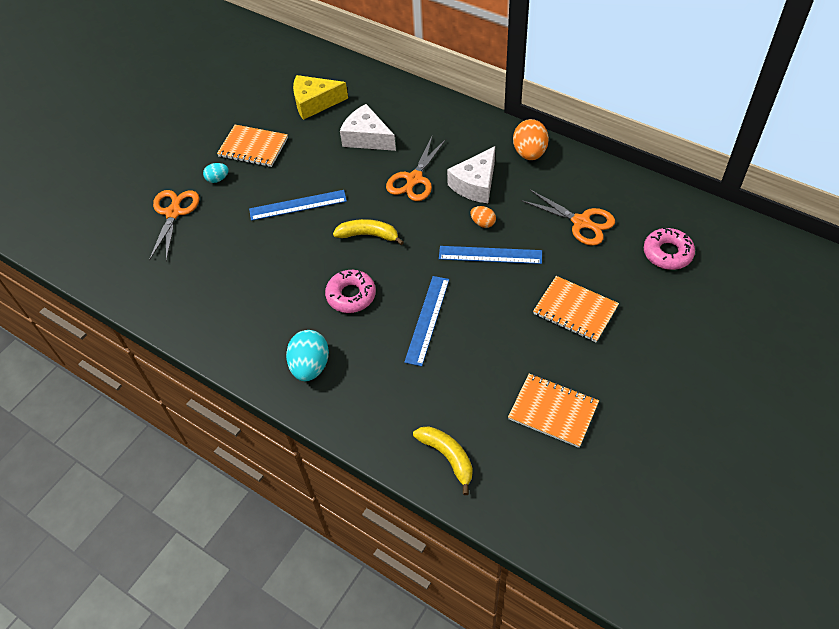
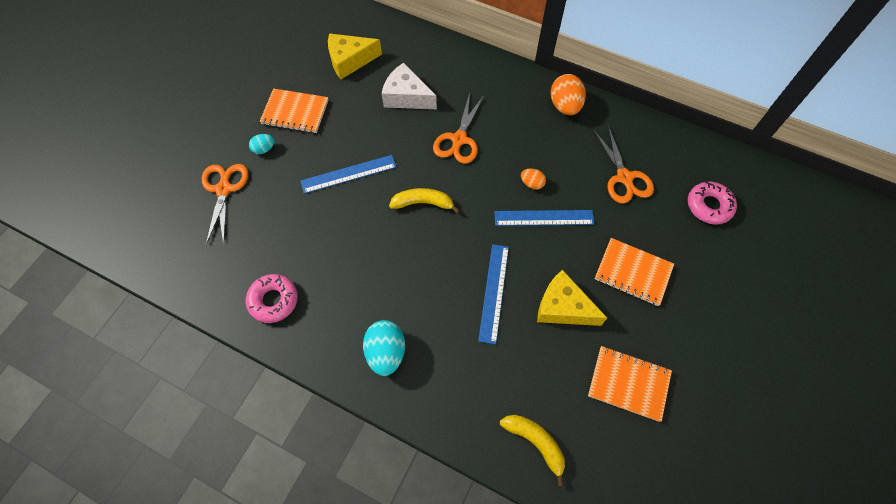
camera: 10 degrees left, 10 degrees up
pink donut [325,270,376,313] -> pink donut moved to [246,274,298,323]
white cheese [447,146,495,203] -> none
orange scissors [521,189,615,246] -> orange scissors turned 45 degrees clockwise [594,126,654,204]
none -> yellow cheese [537,270,607,326]

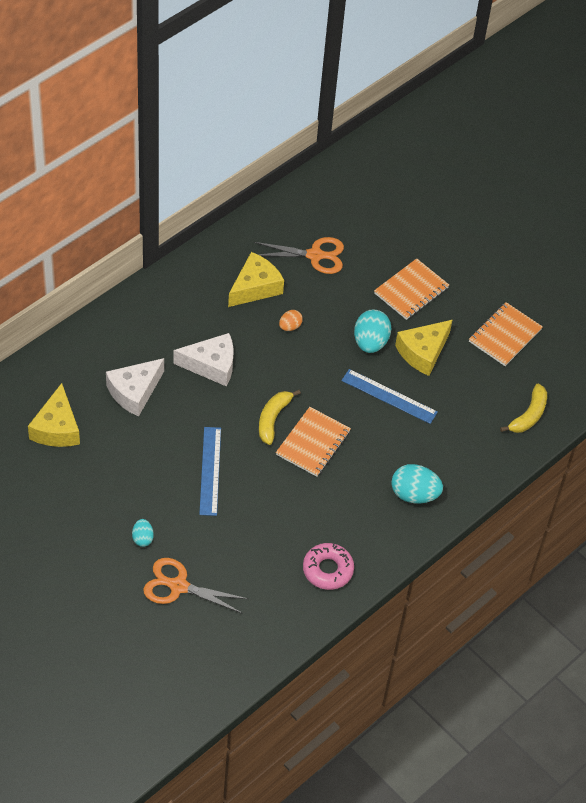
camera: 75 degrees left, 10 degrees down
orange notebook [260,88,328,133] -> orange notebook moved to [276,407,351,477]
orange scissors [433,93,484,164] -> white cheese [173,333,234,387]
blue ruler [494,210,594,226] -> none
yellow banana [500,415,565,486] -> yellow banana turned 150 degrees clockwise [500,384,547,433]
orange egg [551,74,586,115] -> none
pink donut [688,182,737,225] -> none
none -> yellow cheese [228,252,284,307]
none -> turquoise egg [354,310,391,353]

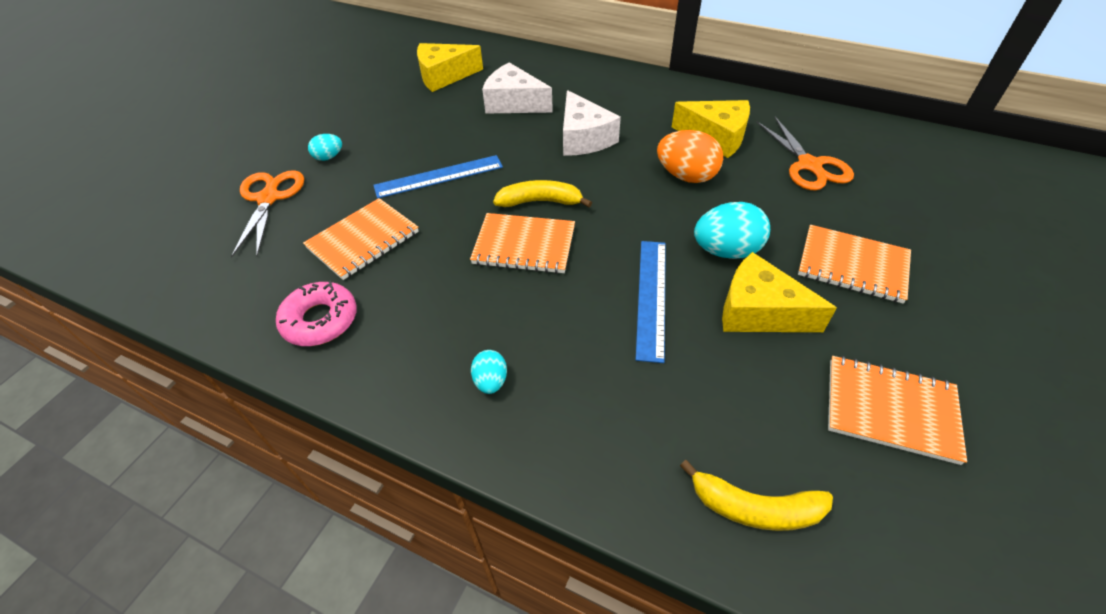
camera: 75 degrees right, 5 degrees down
orange egg [279,310,303,331] -> orange egg [657,130,723,183], size x1.84
turquoise egg [391,464,443,504] -> turquoise egg [471,350,507,394], size x0.54
none -> orange notebook [303,198,419,280]

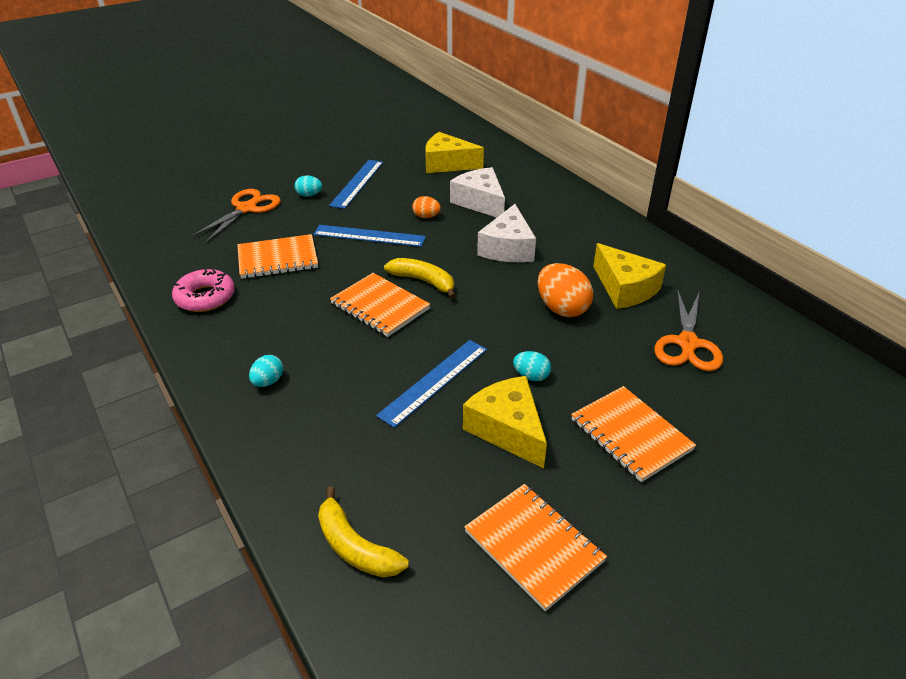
camera: 30 degrees right, 10 degrees down
turquoise egg [694,202,770,259] -> turquoise egg [513,351,551,381], size x0.54
none -> blue ruler [329,160,383,209]
none -> orange egg [412,196,441,218]

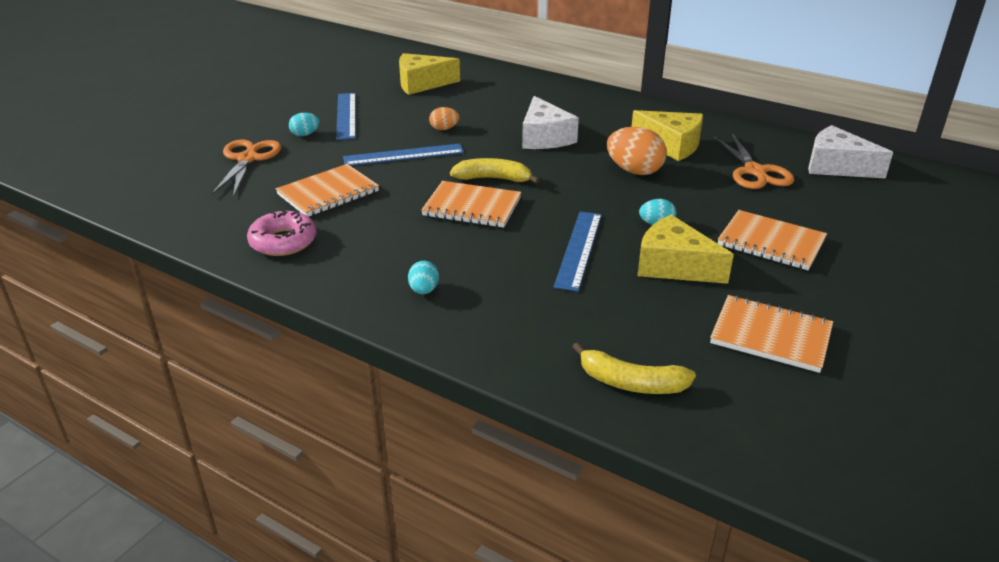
camera: 25 degrees left, 5 degrees down
white cheese [450,167,505,218] -> white cheese moved to [808,125,893,179]

